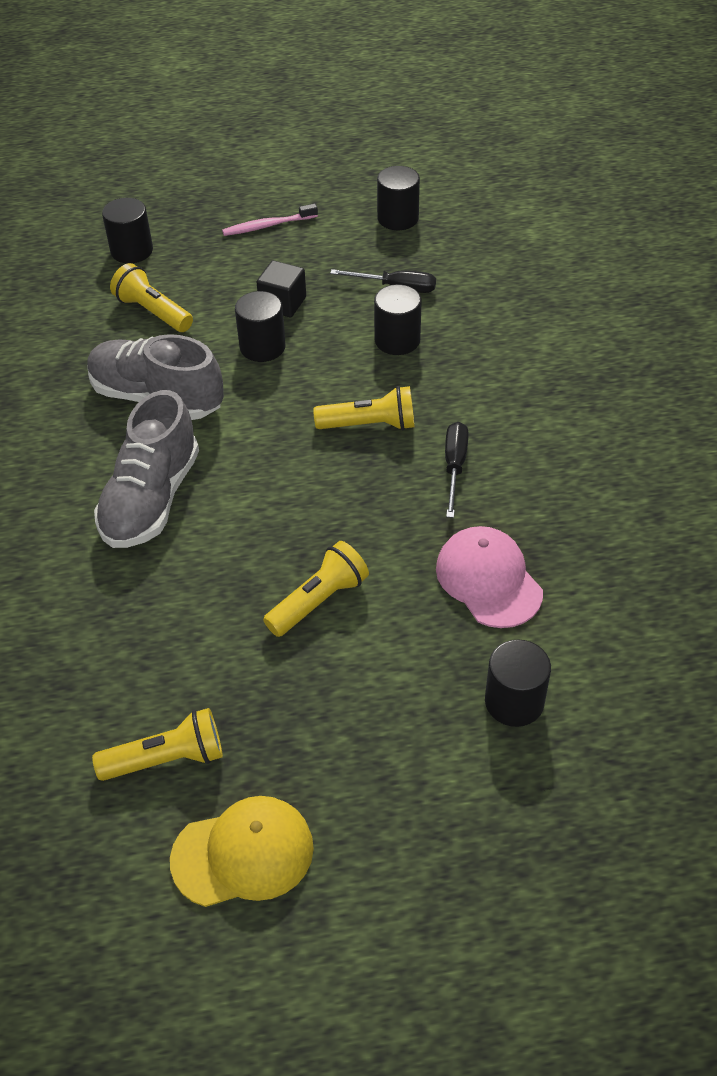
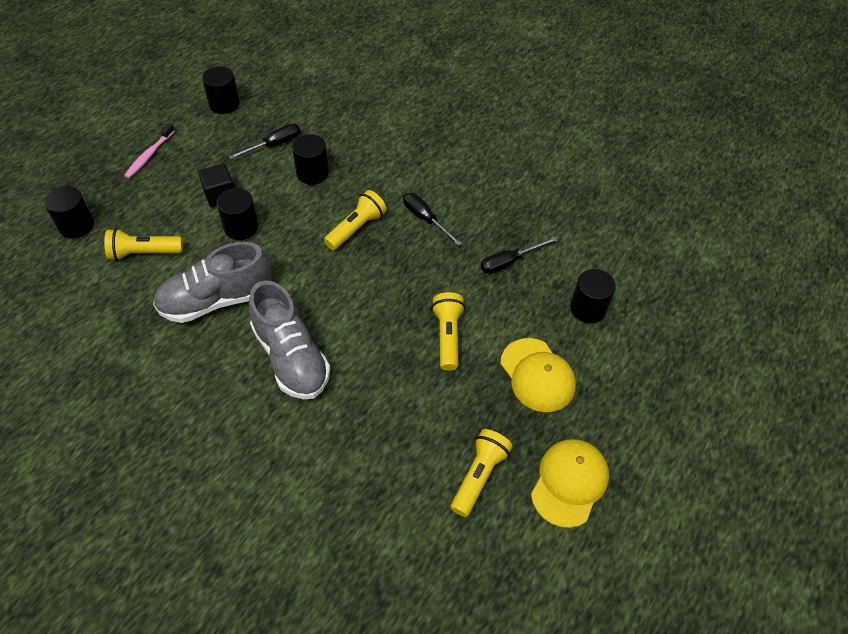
camera: 50 degrees left, 5 degrees up
pink cap [436,526,543,628] -> black screwdriver [481,237,557,274]
none -> yellow cap [501,338,576,412]

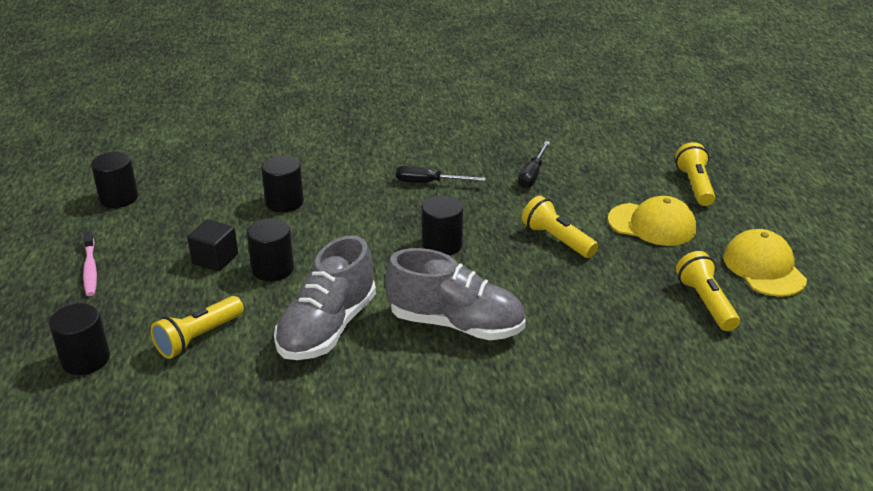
camera: 40 degrees left, 20 degrees down
black screwdriver [229,124,300,159] -> none
yellow flashlight [324,190,387,250] -> yellow flashlight moved to [675,142,715,206]
black cylinder [570,269,616,323] -> black cylinder moved to [422,196,463,255]

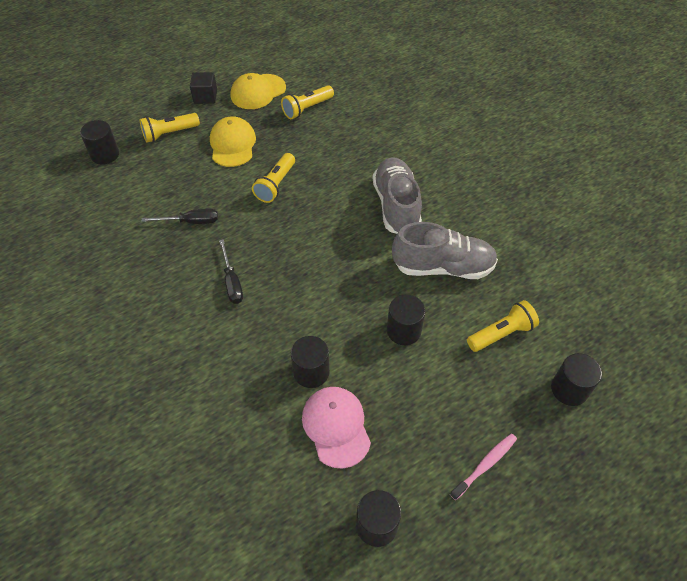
camera: 115 degrees left, 20 degrees up
yellow flashlight [151,296,244,359] -> yellow flashlight turned 45 degrees counterclockwise [467,300,539,352]
black cube [187,220,238,271] -> black cube moved to [190,72,217,104]
black cylinder [422,196,463,255] -> black cylinder moved to [80,120,119,165]
none -> pink cap [302,387,371,469]

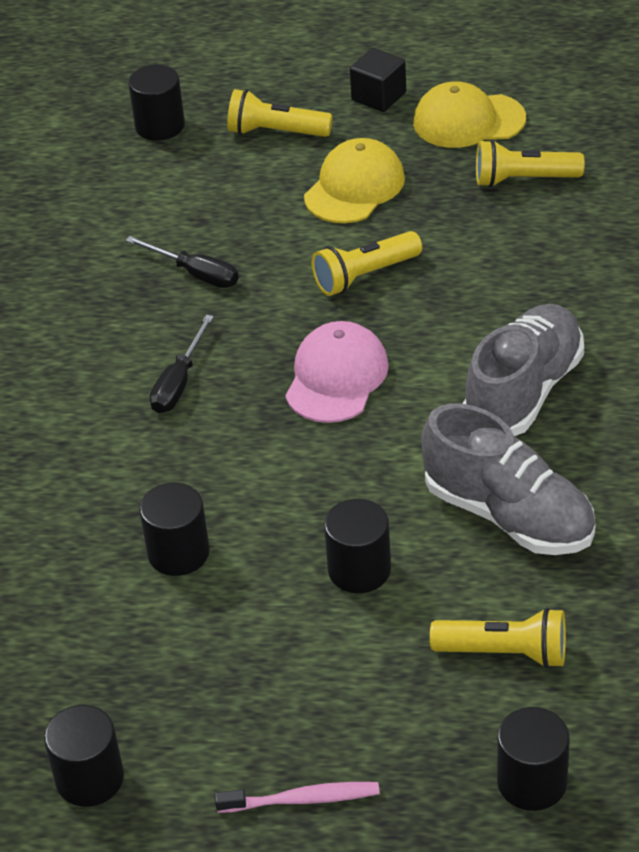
camera: 40 degrees right, 10 degrees down
pink cap [302,387,371,469] -> pink cap moved to [285,321,389,423]

